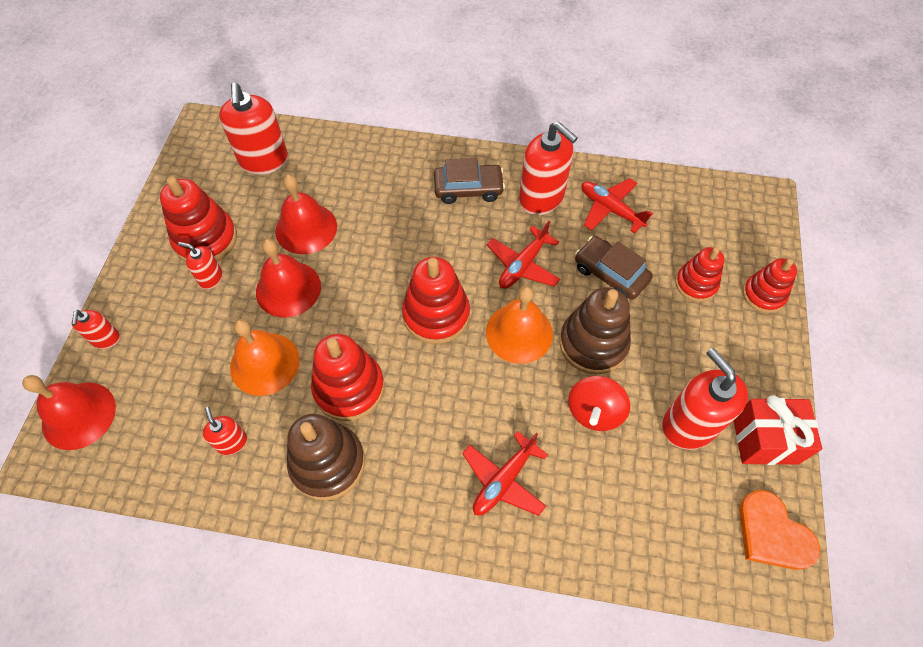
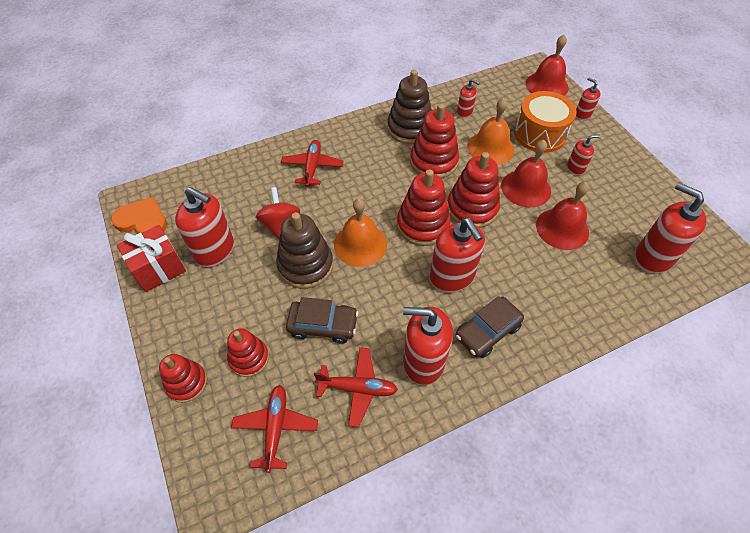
camera: 145 degrees right, 5 degrees down
red stacking toy [160,176,237,262] -> red stacking toy moved to [447,152,500,228]
red plane [487,221,560,289] -> red plane moved to [231,385,318,473]
none -> red soap dispenser [430,218,485,293]
none -> orange drum [514,91,577,153]

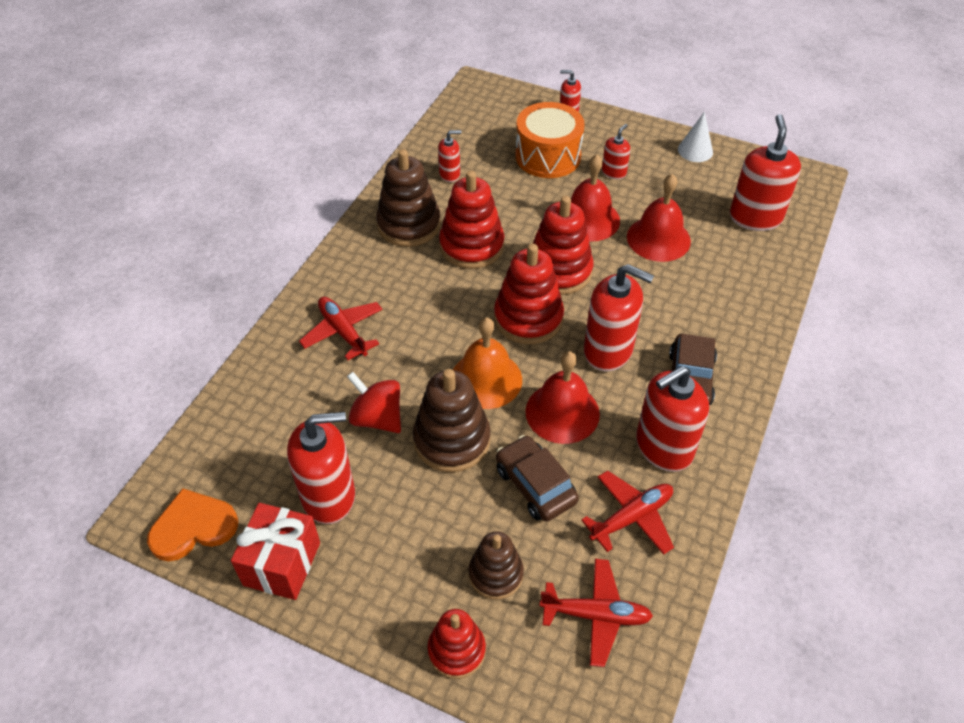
camera: 40 degrees left, 5 degrees down
red stacking toy [227,328,269,377] -> brown stacking toy [469,531,524,600]
red plane [231,385,318,473] -> red plane turned 135 degrees clockwise [540,559,653,667]
brown car [286,297,358,344] -> brown car turned 90 degrees counterclockwise [496,435,579,521]
orange bell [467,98,514,165] -> none
red bell [526,35,569,96] -> red bell moved to [525,351,600,444]
red soap dispenser [635,183,706,274] -> red soap dispenser turned 90 degrees clockwise [730,114,801,231]
none -> white cone [678,112,713,162]

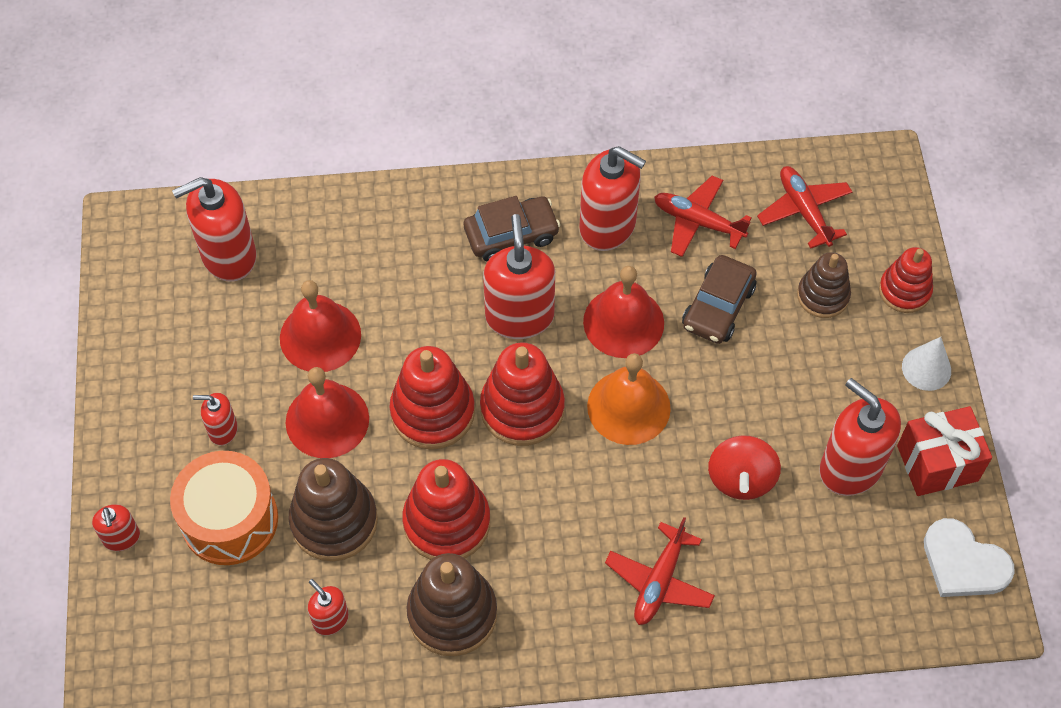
camera: 120 degrees left, 10 degrees up
orange heart [147,488,238,561] -> white heart [924,518,1015,597]
brown stacking toy [413,369,490,472] -> brown stacking toy moved to [288,458,378,561]
white cone [678,112,713,162] -> white cone moved to [902,337,951,391]

